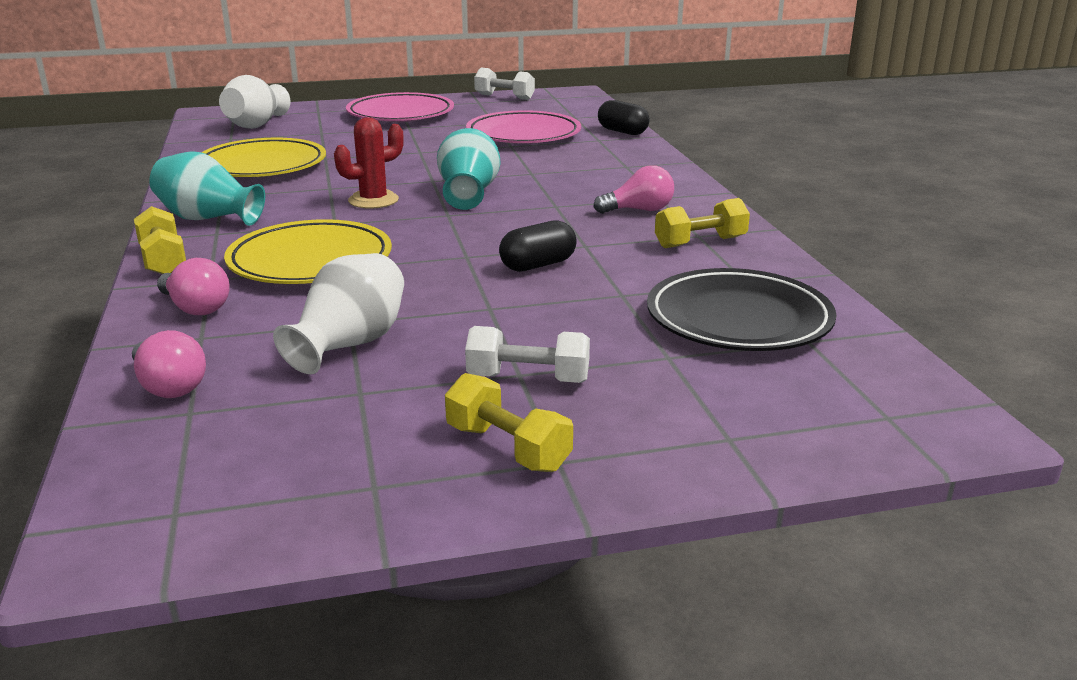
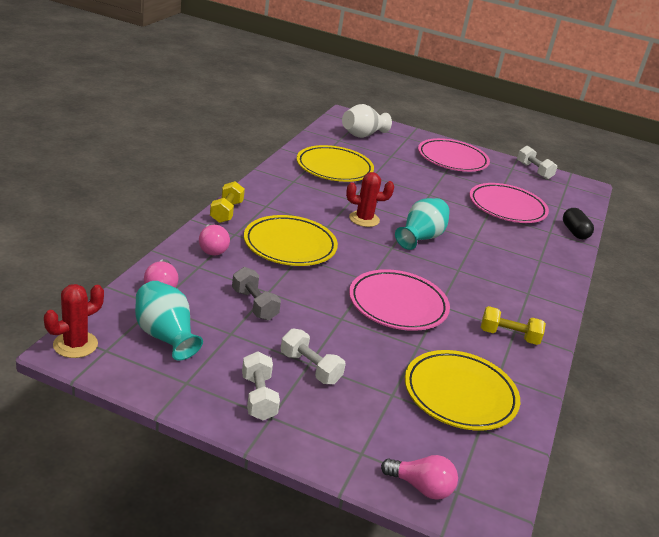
camera: 30 degrees right, 5 degrees up
turquoise vase [149,151,265,226] -> turquoise vase moved to [135,281,203,361]
white vase [273,253,404,374] -> grey dumbbell [232,267,281,320]
yellow dumbbell [445,373,573,472] -> white dumbbell [242,351,280,420]
black capsule [499,220,577,272] -> pink plate [349,269,450,331]
pink light bulb [594,165,674,214] -> pink light bulb moved to [381,455,458,500]
black plate [647,268,836,351] -> yellow plate [405,350,520,431]
none -> red cactus [44,284,104,358]

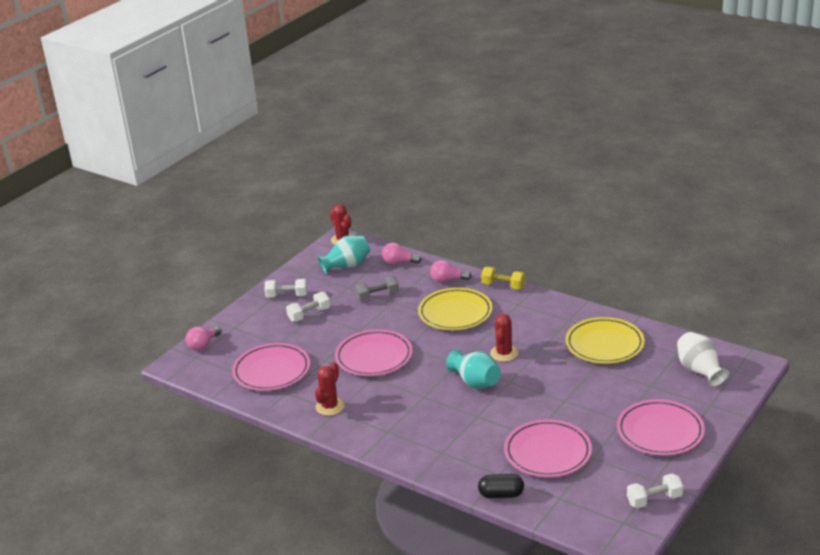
camera: 110 degrees right, 0 degrees up
yellow plate [405,350,520,431] -> pink plate [232,343,310,391]
yellow dumbbell [481,306,546,345] -> red cactus [315,362,345,416]

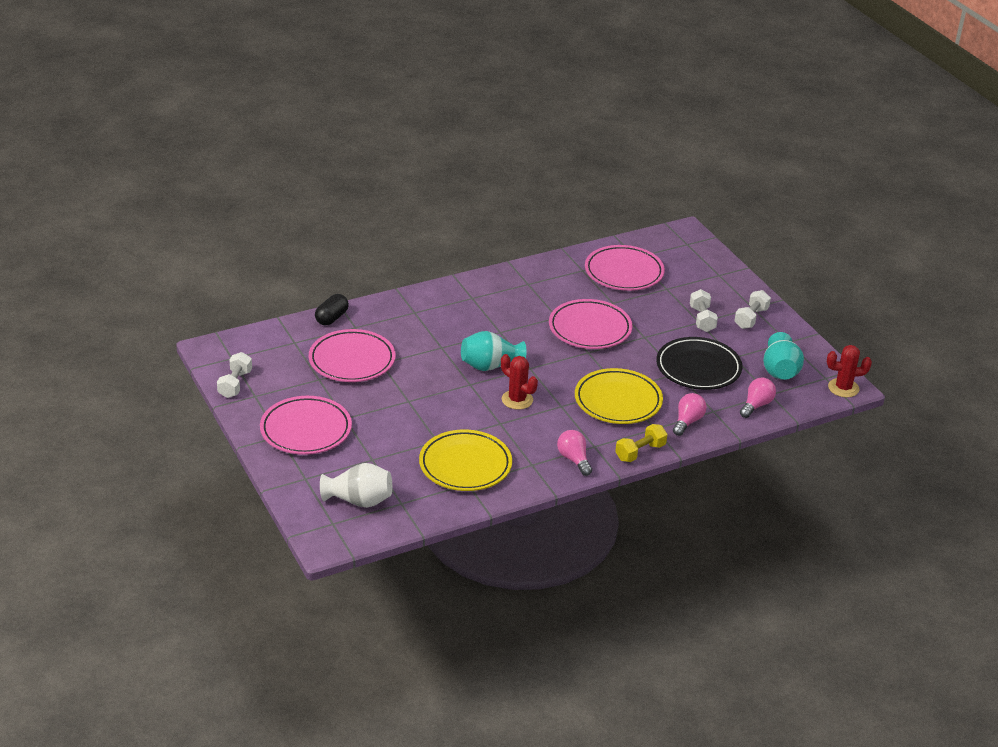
camera: 115 degrees right, 5 degrees up
pink light bulb [186,326,221,351] -> pink light bulb moved to [557,430,592,476]
red cactus [315,362,345,416] -> none
grey dumbbell [355,276,399,301] -> black plate [656,337,742,390]

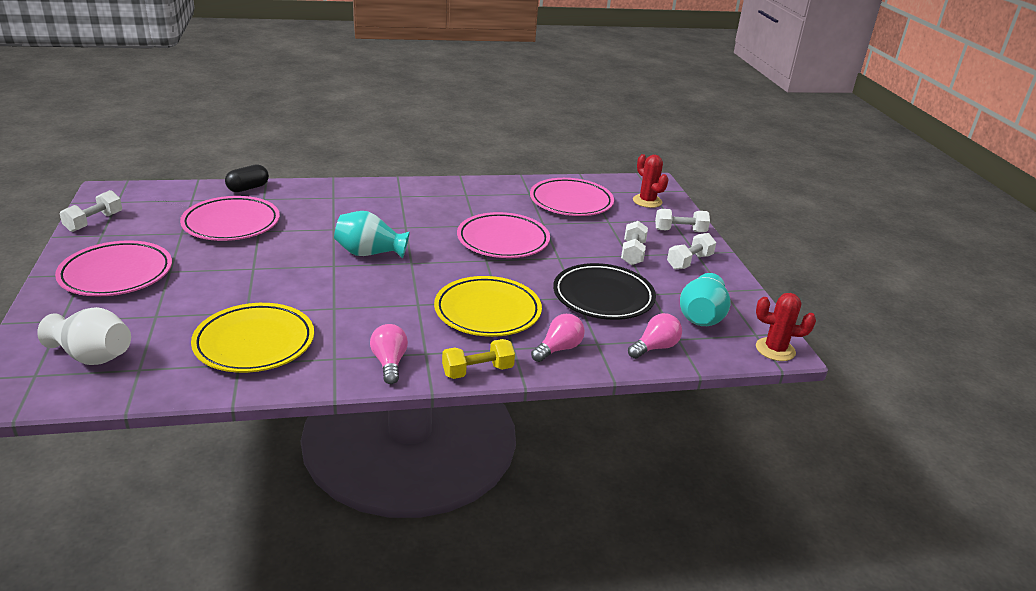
camera: 15 degrees right, 5 degrees down
red cactus [501,354,538,410] -> red cactus moved to [633,154,669,208]
none -> white dumbbell [655,209,710,232]

